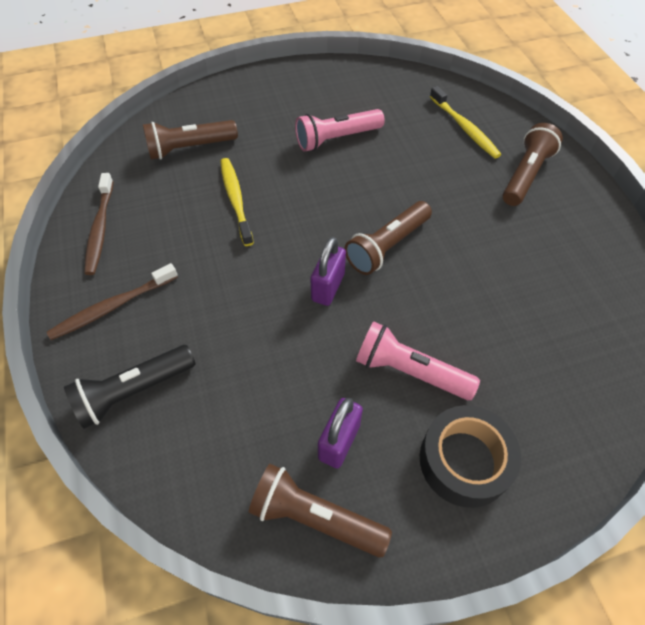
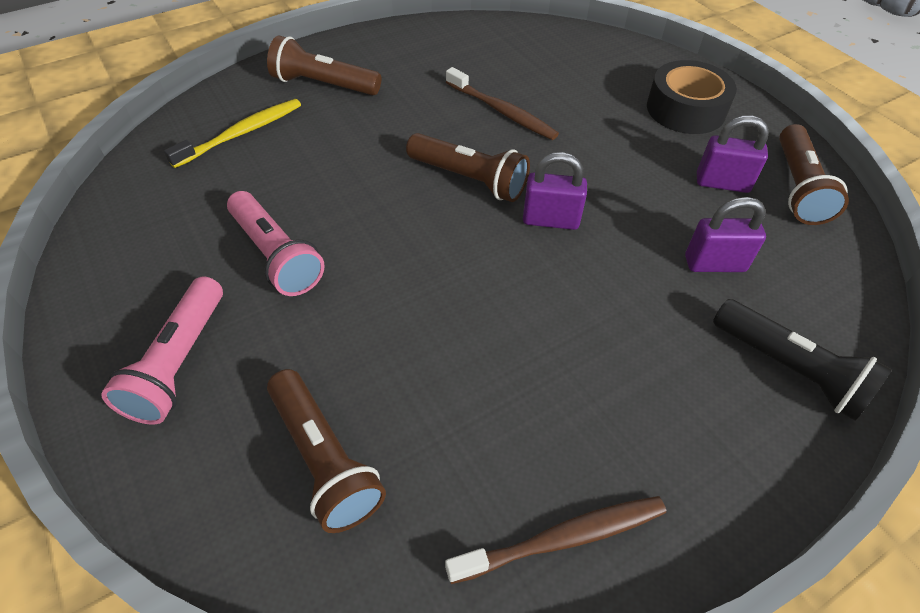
camera: 105 degrees left, 5 degrees down
brown toothbrush [47,263,178,340] -> brown toothbrush moved to [446,67,559,140]
yellow toothbrush [220,158,254,246] -> none
pink flashlight [356,321,480,400] -> pink flashlight moved to [101,276,223,425]
none -> purple padlock [685,197,766,272]

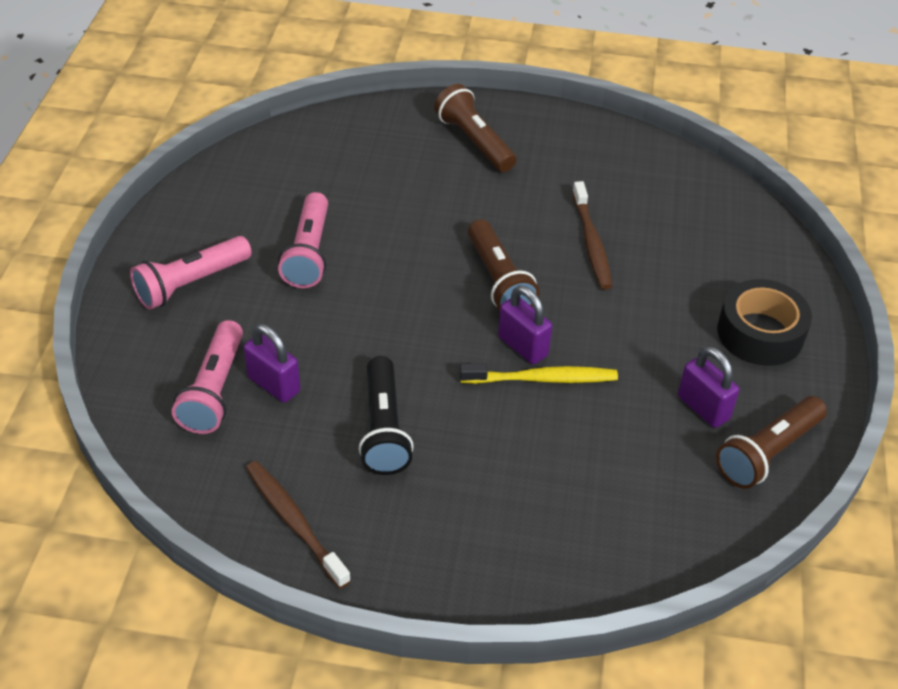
camera: 40 degrees right, 5 degrees down
yellow toothbrush [164,99,301,168] -> yellow toothbrush moved to [460,363,618,384]
brown flashlight [267,369,386,533] -> pink flashlight [172,320,243,434]
brown toothbrush [445,496,666,584] -> brown toothbrush turned 150 degrees counterclockwise [246,461,351,589]
purple padlock [685,197,766,272] -> purple padlock moved to [244,324,300,403]
black flashlight [713,299,892,421] -> black flashlight moved to [359,356,414,475]

